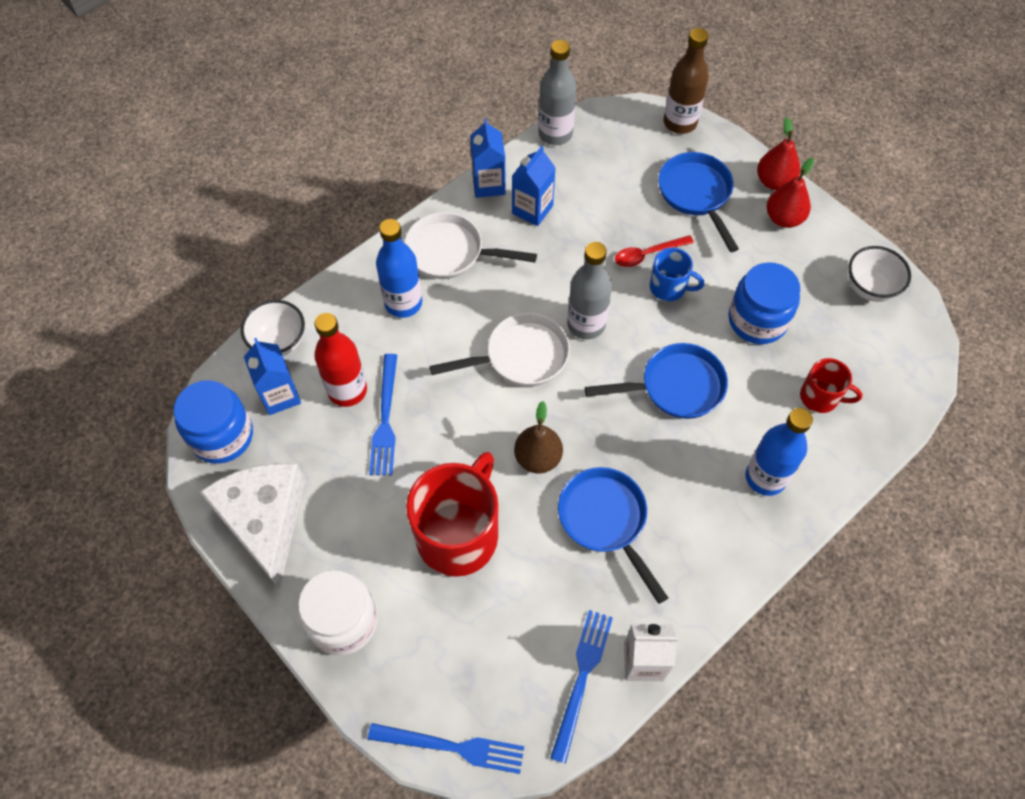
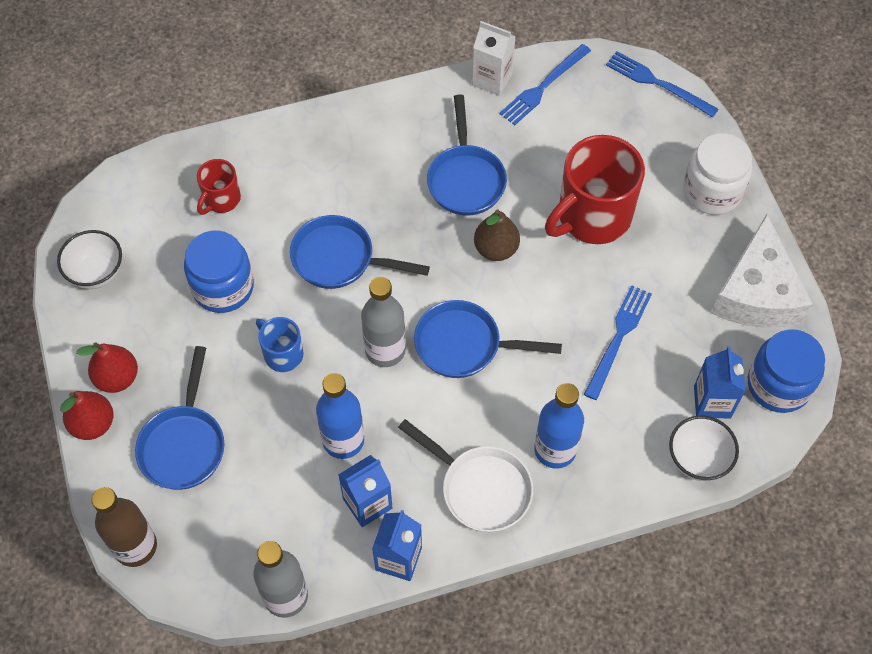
camera: 155 degrees left, 0 degrees up
red bottle [314,313,367,407] -> none
white pan [429,313,570,386] -> blue pan [414,300,562,378]
red spoon [615,235,694,267] -> none
blue bottle [745,408,813,496] -> blue bottle moved to [316,373,364,459]
red mug [800,358,863,413] -> red mug turned 105 degrees counterclockwise [197,159,241,215]

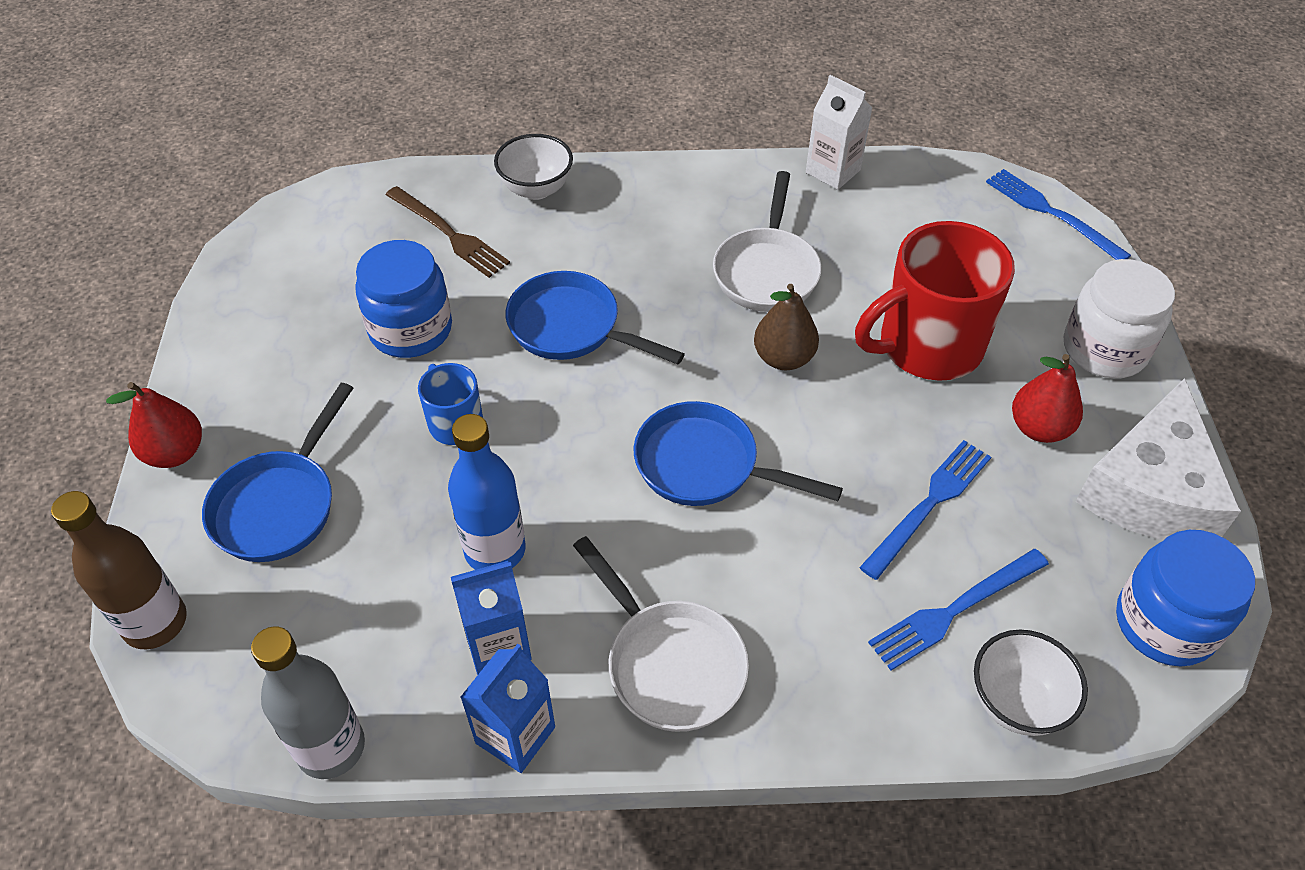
camera: 15 degrees right, 10 degrees down
white bowl [57,230,122,289] -> white bowl moved to [494,134,573,200]
red pear [76,342,138,393] -> red pear moved to [1012,354,1083,443]
red mug [197,159,241,215] -> brown fork [386,186,510,278]
grey bottle [361,277,406,367] -> none
blue pan [427,94,507,215] -> white pan [713,171,821,312]
blue fork [499,44,591,125] -> blue fork moved to [868,549,1049,671]
blue bottle [534,383,584,469] -> none
blue carton [694,346,745,418] -> none

